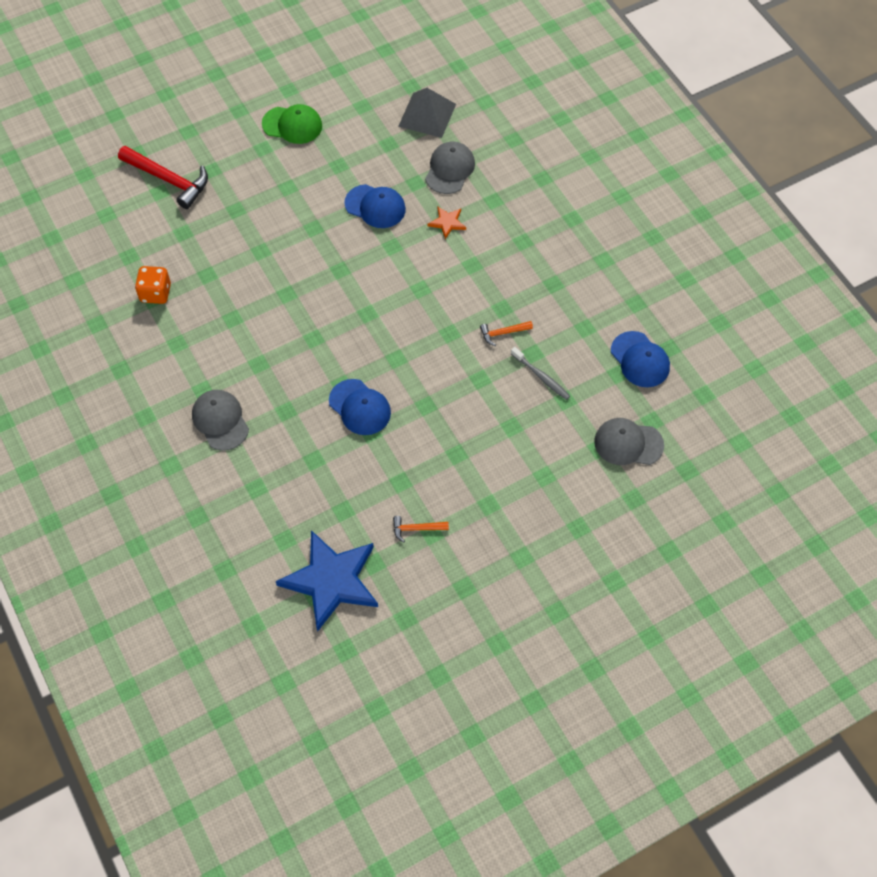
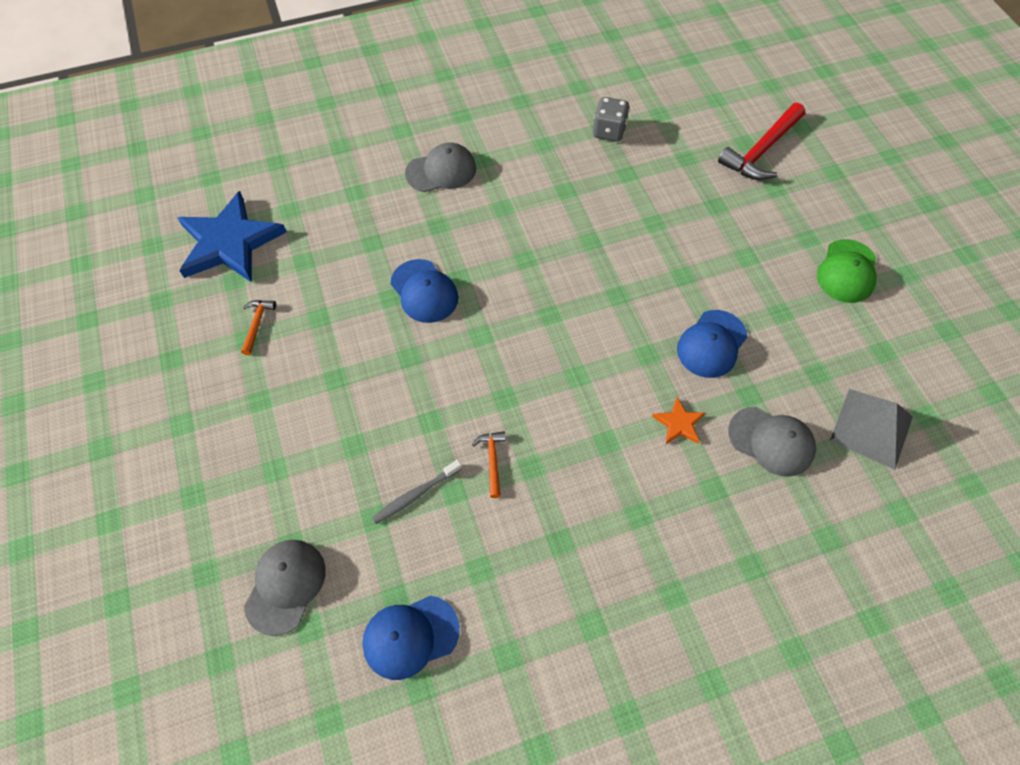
camera: 100 degrees right, 0 degrees up
orange dice [135,266,171,304] -> grey dice [593,97,630,142]
blue cap [329,379,391,435] -> blue cap turned 90 degrees counterclockwise [390,259,458,323]

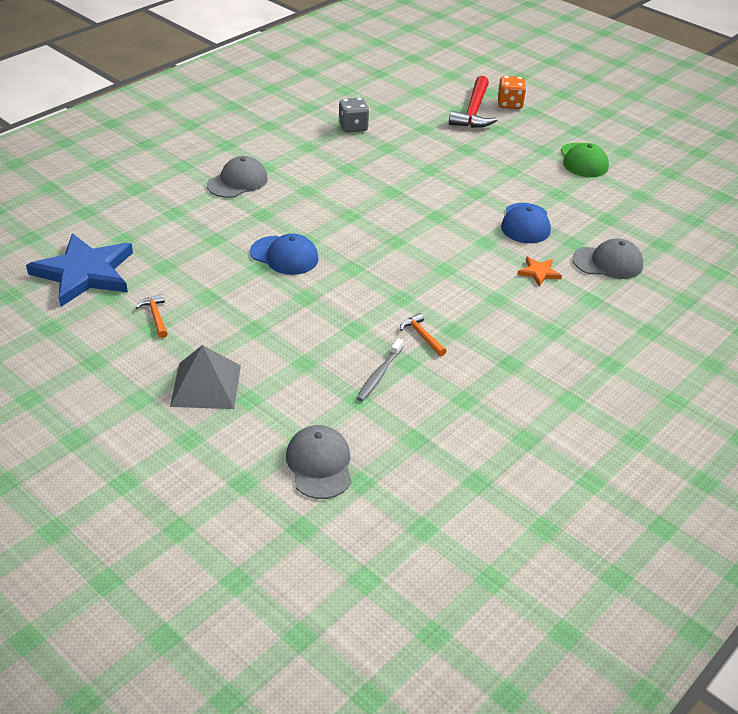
camera: 30 degrees left, 20 degrees down
blue cap [362,596,460,680] -> none
grey pyramid [830,389,913,470] -> grey pyramid moved to [170,345,241,409]
none -> orange dice [498,76,526,109]

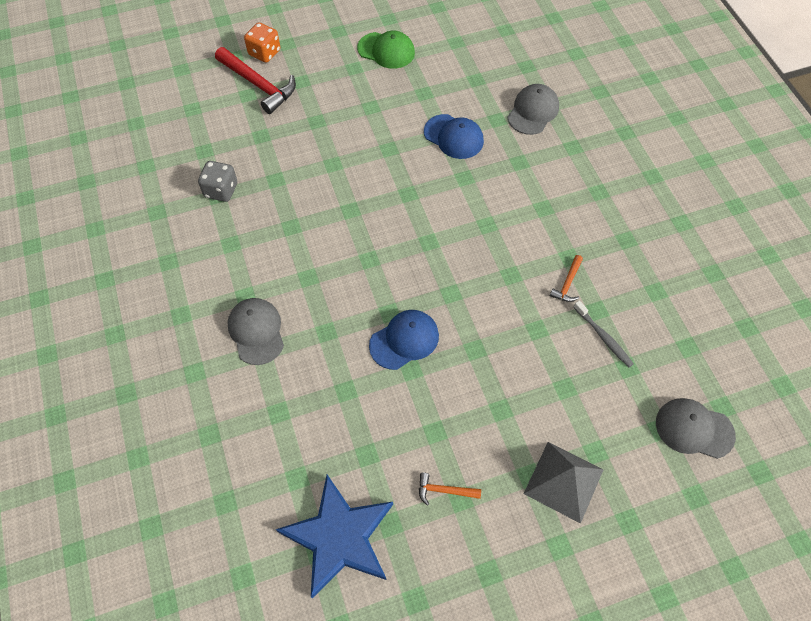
camera: 60 degrees left, 20 degrees up
orange hammer [400,313,446,356] -> orange hammer turned 60 degrees counterclockwise [550,255,583,302]
orange star [517,257,562,287] -> none

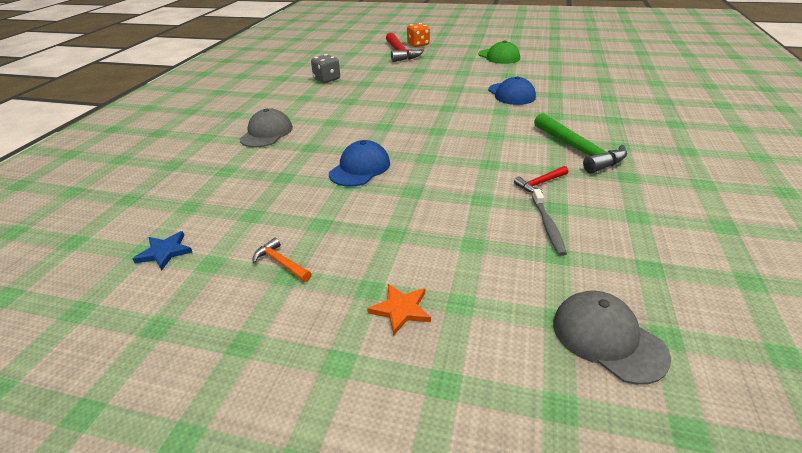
camera: 35 degrees right, 25 degrees down
blue star [276,475,393,598] -> blue star [133,231,192,270], size x0.43
blue cap [369,310,439,370] -> blue cap turned 60 degrees counterclockwise [329,140,390,187]
grey cap [507,84,559,135] -> none
grey pyramid [524,442,604,524] -> orange star [367,284,431,335]
orange hammer [550,255,583,302] -> red hammer [514,166,568,193]
none -> green hammer [534,113,627,174]

